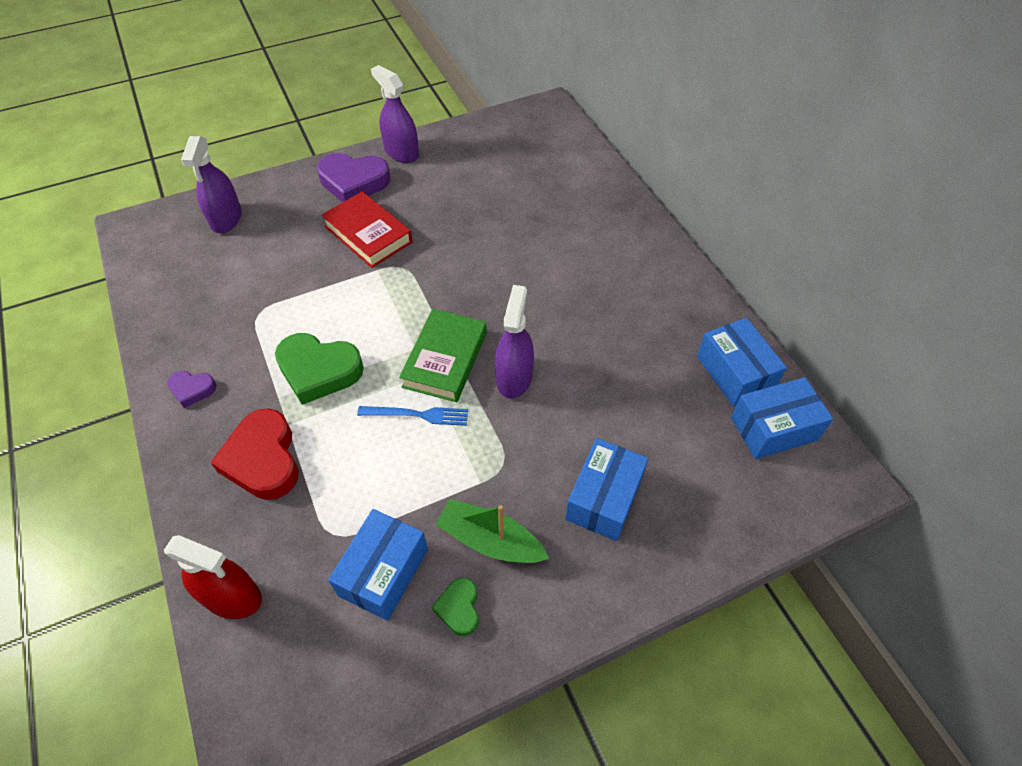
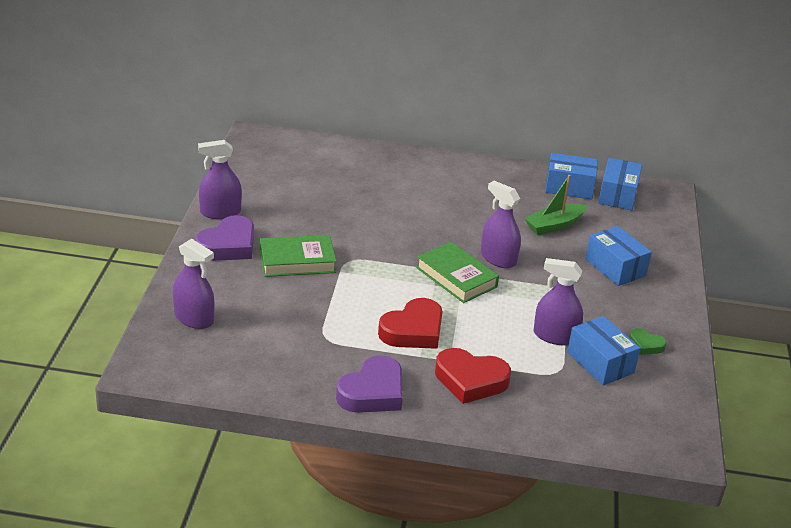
camera: 60 degrees left, 20 degrees down
red spray bottle [164,535,262,619] -> none
purple heart [167,371,216,408] -> purple heart [336,355,403,413], size x1.93
green heart [275,333,364,405] -> red heart [378,298,443,349]
red book [321,191,413,268] -> green book [260,235,337,277]
blue fork [357,406,468,426] -> none
green boat [436,499,549,563] -> green boat moved to [524,175,587,235]
none -> purple spray bottle [534,258,583,345]

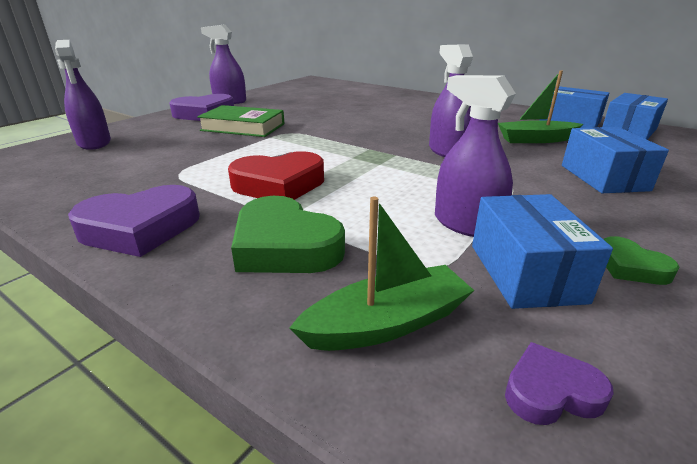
camera: 30 degrees right, 5 degrees down
green book [416,242,499,303] -> none
red heart [435,348,511,404] -> green heart [231,196,345,273]
none -> green boat [289,197,474,351]
none -> purple heart [505,342,614,425]

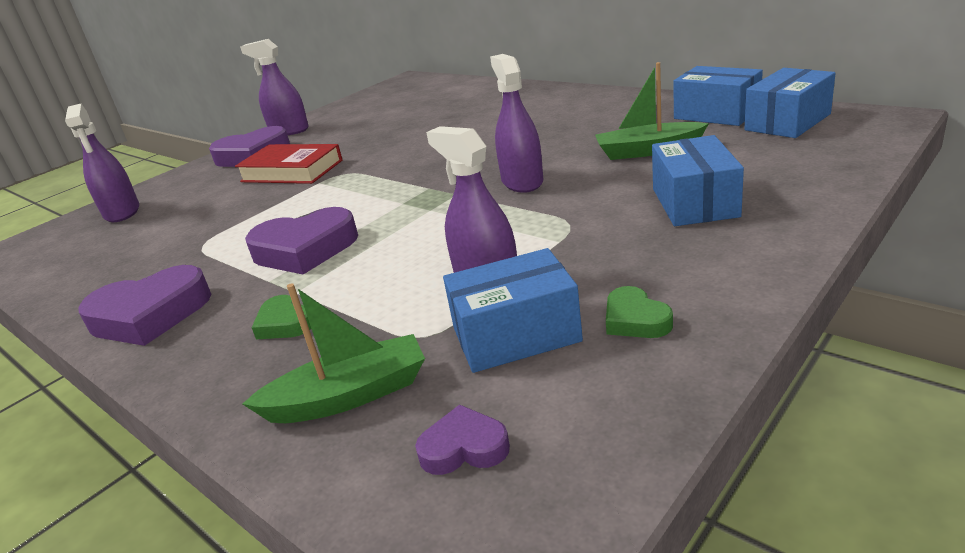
camera: 10 degrees right, 0 degrees up
green book [197,105,285,137] -> red book [235,144,342,184]
red heart [228,151,324,200] -> purple heart [245,207,358,274]
green heart [231,196,345,273] -> green heart [252,295,311,339], size x0.52
blue box [472,194,613,309] -> blue box turned 75 degrees clockwise [443,248,583,373]

